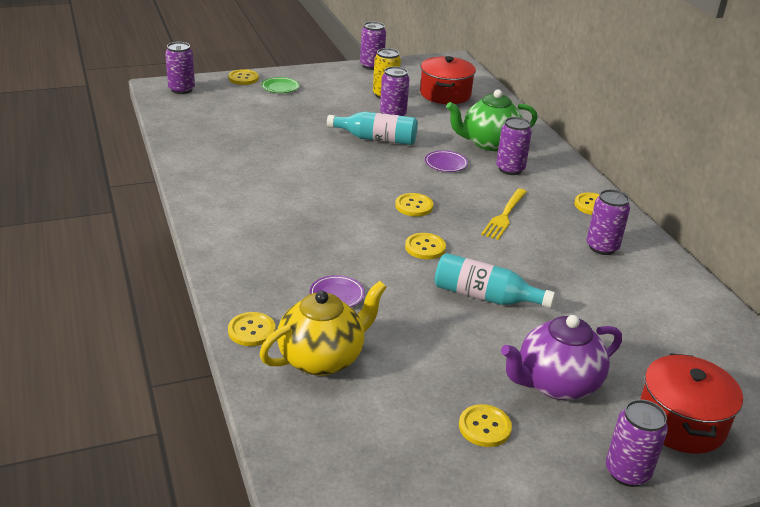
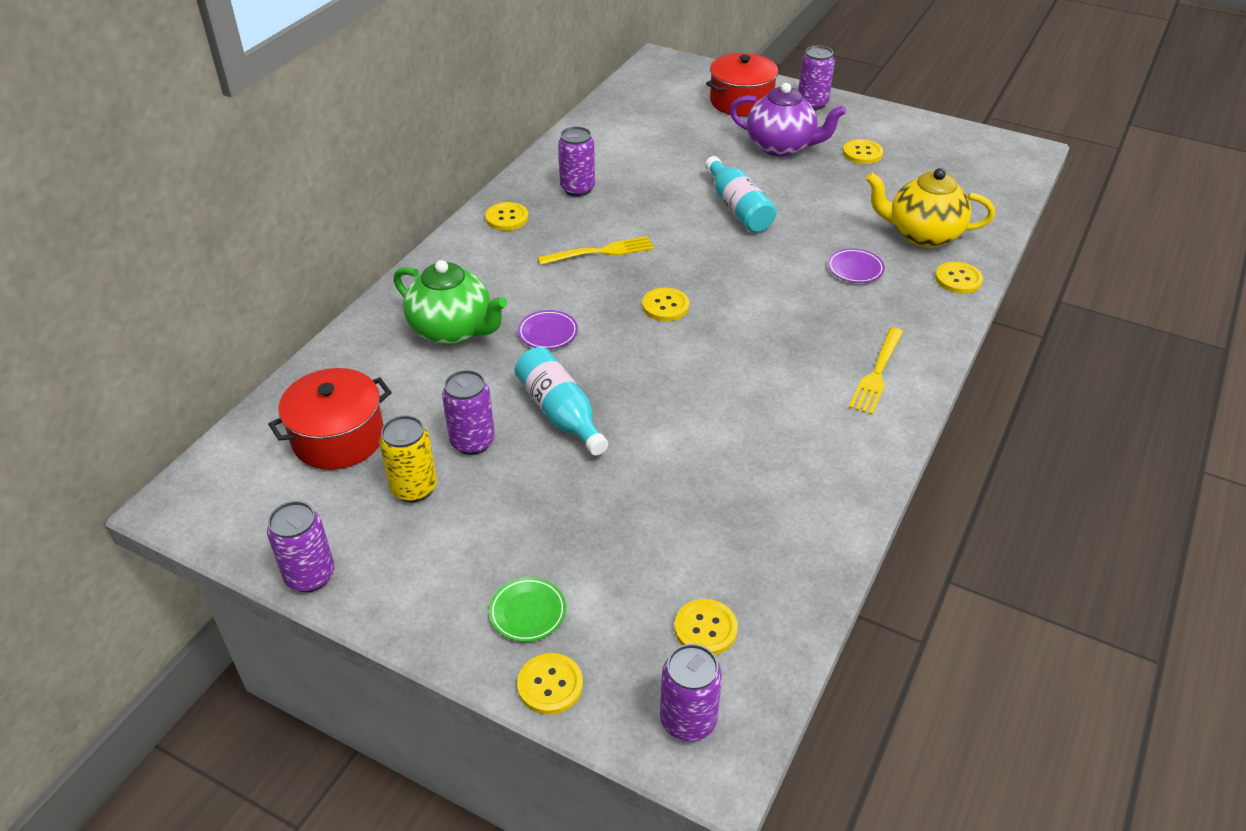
camera: 130 degrees left, 10 degrees up
yellow button [405,233,446,259] -> yellow button moved to [674,599,738,655]
purple can [496,117,532,175] -> none
none -> yellow fork [849,327,903,415]

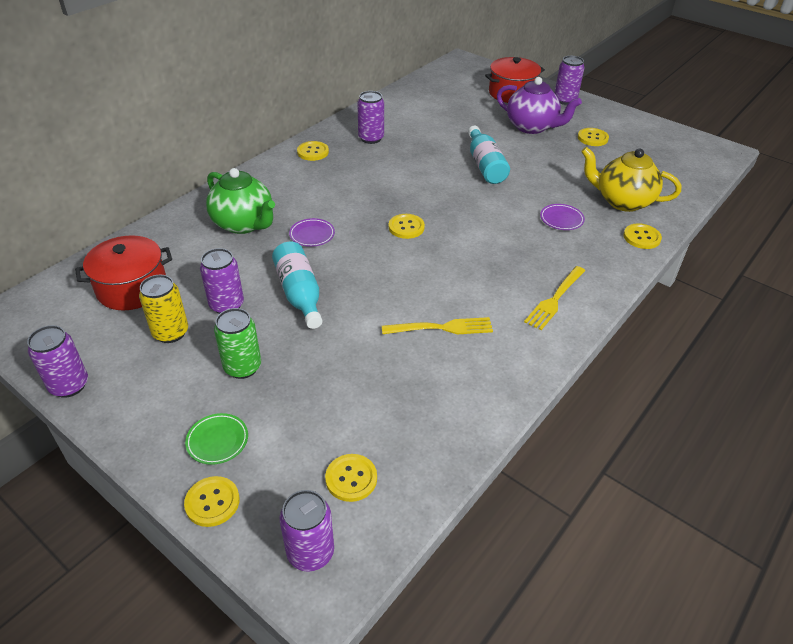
camera: 10 degrees right, 0 degrees up
yellow fork [538,236,654,265] -> yellow fork moved to [382,317,493,334]
none -> green can [214,308,261,379]

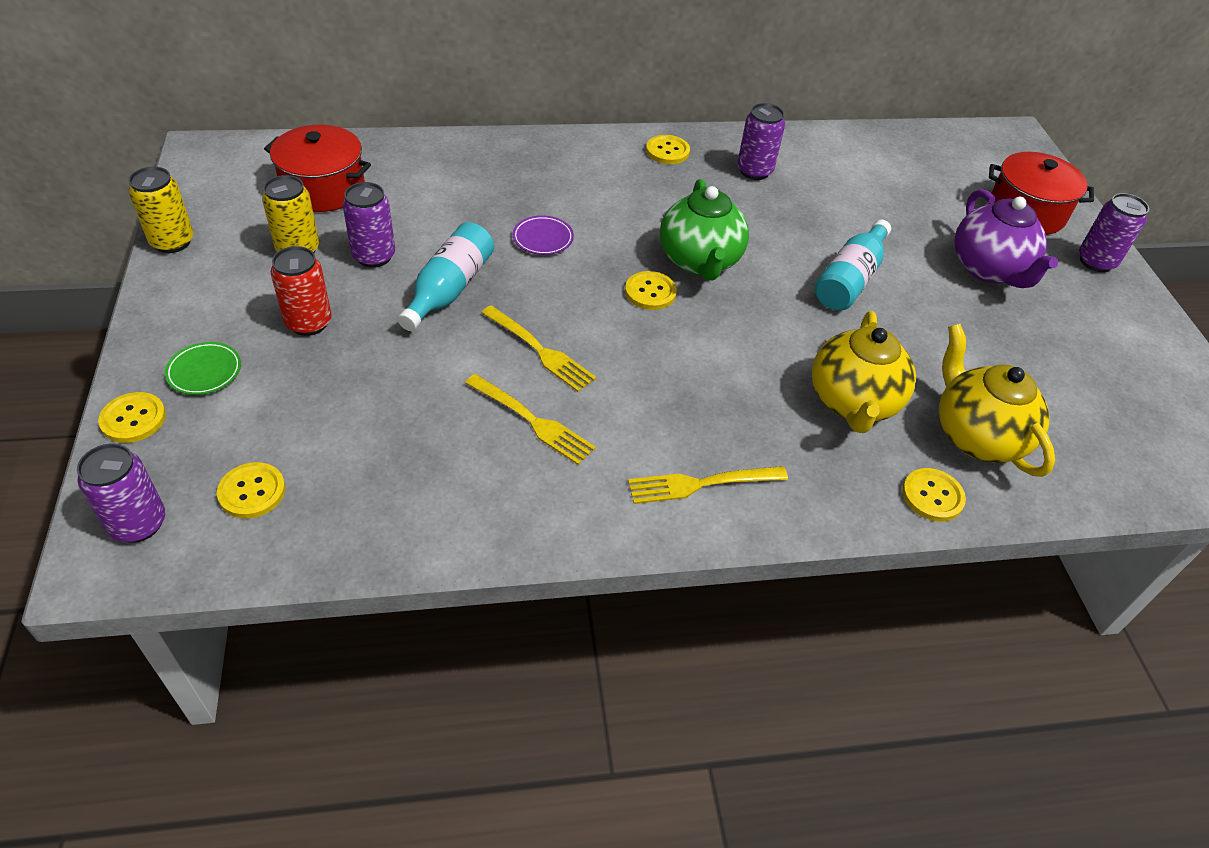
camera: 40 degrees right, 5 degrees up
purple can [27,325,88,398] -> yellow can [129,166,193,253]
green teapot [206,168,275,234] -> green teapot moved to [660,179,749,280]
green can [214,308,261,379] -> red can [271,246,332,336]
purple plate [540,204,585,230] -> yellow teapot [812,311,916,433]
yellow button [578,128,609,146] -> none
none -> yellow fork [481,305,596,392]

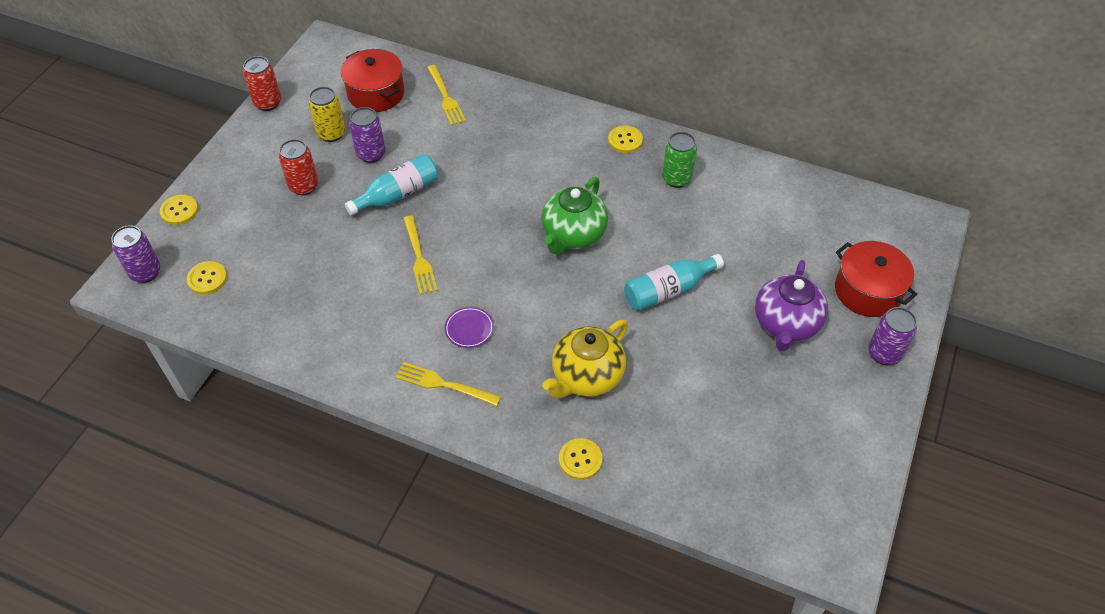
camera: 35 degrees right, 5 degrees up
yellow can [129,166,193,253] -> red can [243,56,281,111]
green plate [165,342,241,395] -> none
yellow fork [465,374,596,465] -> yellow fork moved to [427,65,466,125]
purple plate [513,215,574,255] -> purple plate moved to [444,307,494,348]
yellow button [625,271,677,310] -> none
purple can [737,103,785,180] -> green can [662,132,697,188]
yellow teapot [939,324,1055,477] -> none

